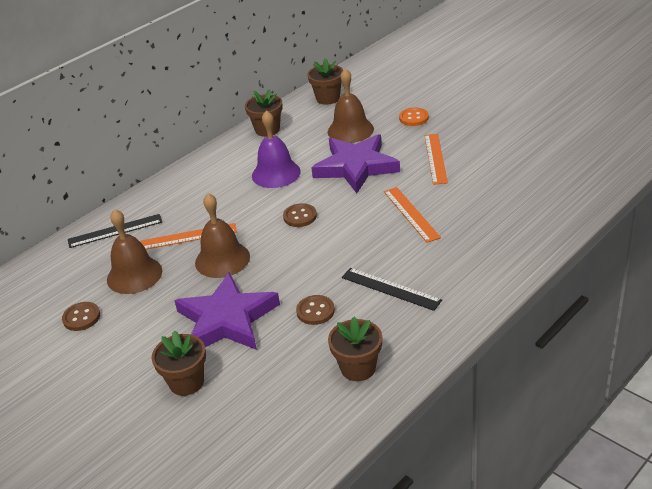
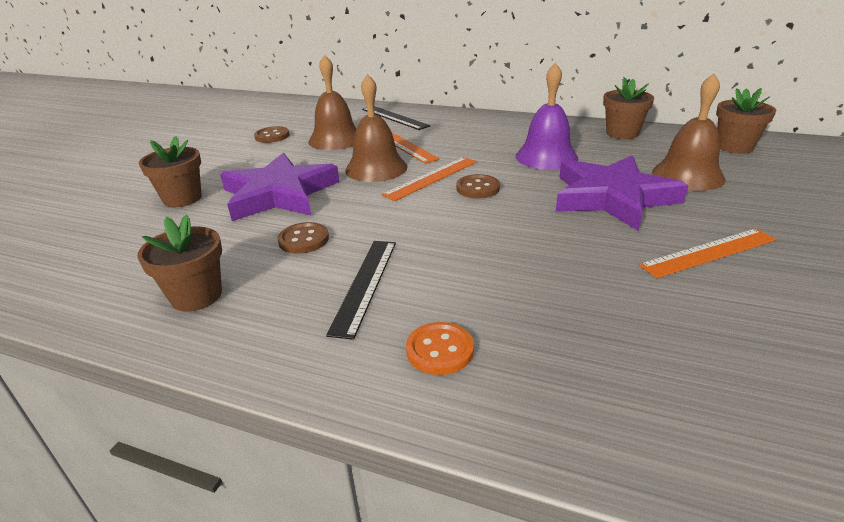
camera: 65 degrees right, 5 degrees down
orange ruler [384,187,441,243] -> orange ruler moved to [382,157,477,201]
orange button [399,108,429,126] -> orange button moved to [406,322,474,375]

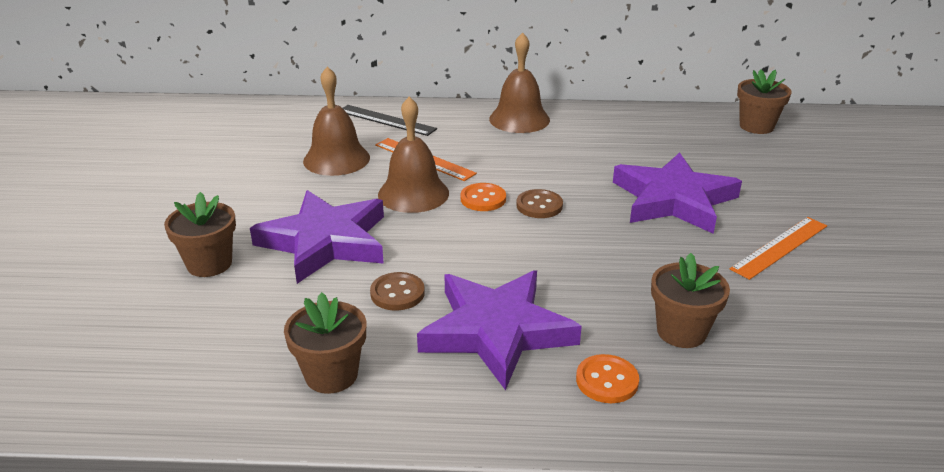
camera: 20 degrees left, 0 degrees up
brown button [254,126,290,143] -> none
black ruler [326,241,396,340] -> purple star [417,270,582,390]
orange ruler [382,157,477,201] -> orange button [460,183,506,211]
purple bell [515,63,578,170] -> none
brown flower pot [603,77,654,139] -> brown flower pot moved to [651,253,730,348]
brown bell [652,73,726,191] -> brown bell moved to [489,32,550,133]

